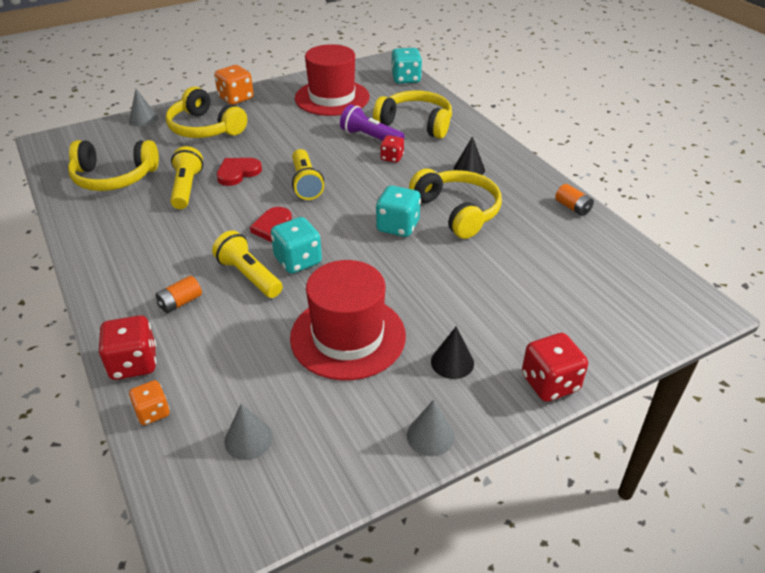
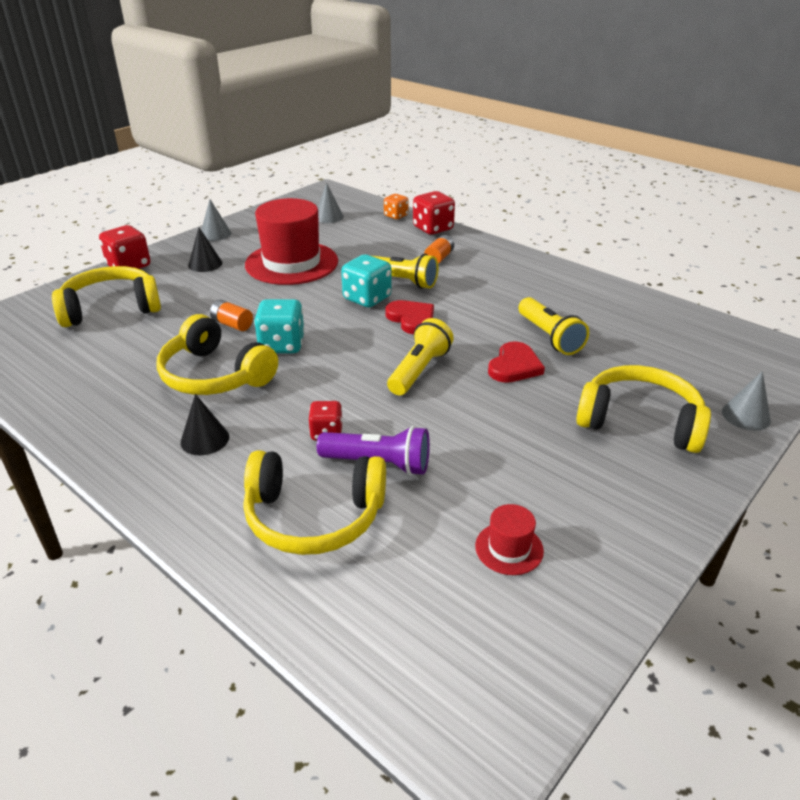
camera: 160 degrees right, 5 degrees down
yellow headphones [68,140,159,191] -> yellow headphones moved to [52,266,161,327]
orange dice [214,65,254,105] -> none
yellow flashlight [292,149,324,200] -> yellow flashlight turned 60 degrees clockwise [387,318,454,395]
red hat [295,44,370,116] -> red hat [475,504,544,575], size x0.43
turquoise dice [391,48,422,84] -> none
orange battery [555,184,594,216] -> orange battery moved to [210,300,253,331]

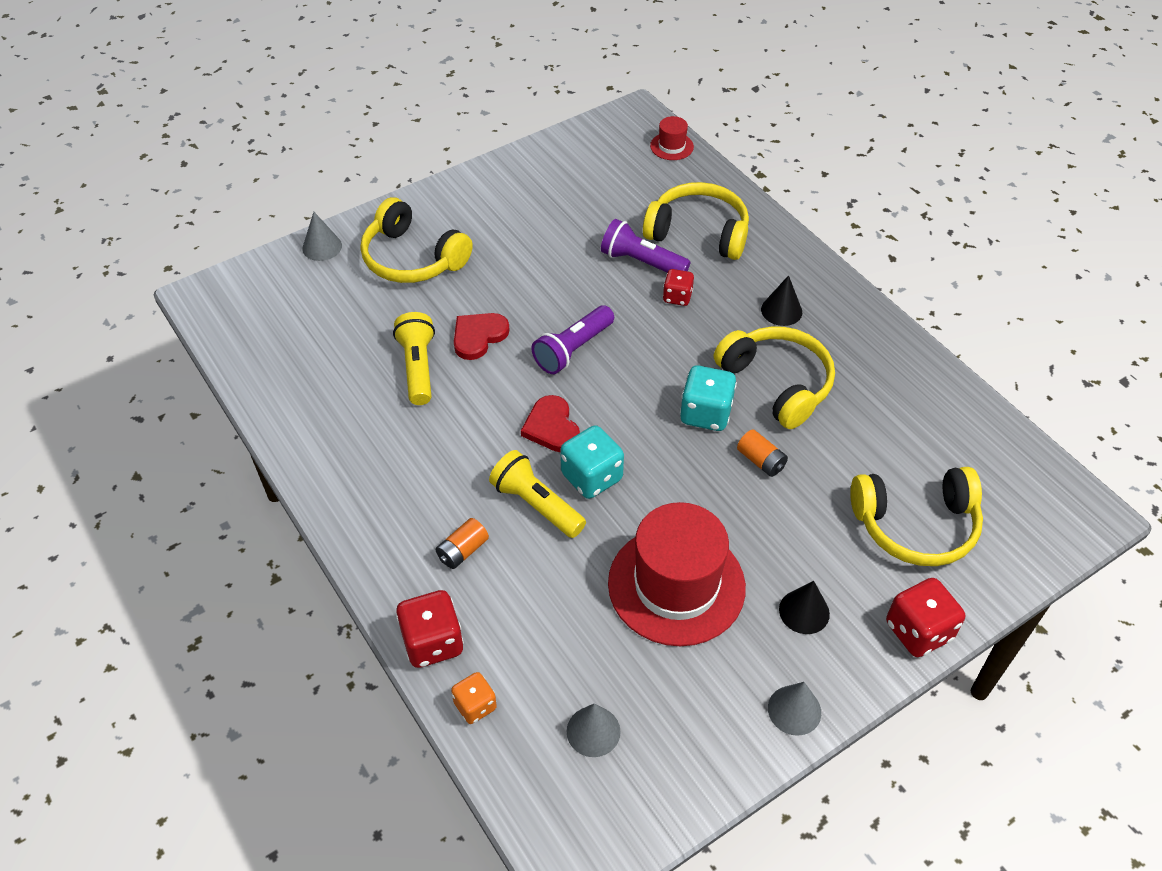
camera: 165 degrees left, 15 degrees up
yellow flashlight [387,318,454,395] -> purple flashlight [531,305,614,374]
red hat [475,504,544,575] -> red hat moved to [650,116,694,160]

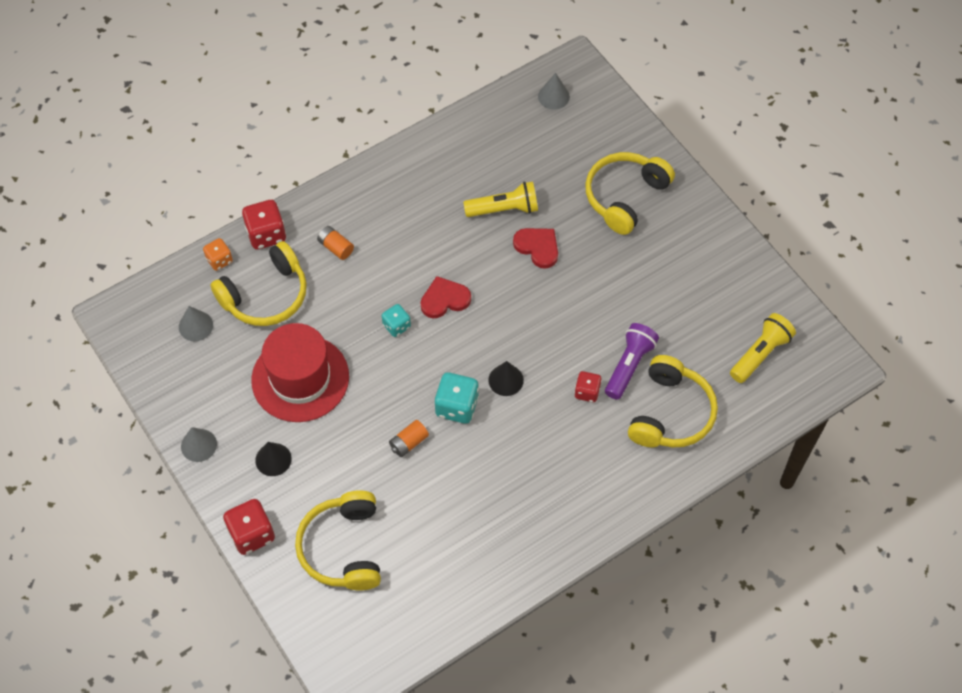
camera: 90 degrees right, 10 degrees up
grey cone [302,212,342,261] -> grey cone moved to [538,73,570,109]
yellow flashlight [489,450,586,538] -> yellow flashlight moved to [730,313,796,383]
purple flashlight [531,305,614,374] -> none
turquoise dice [560,425,624,499] -> turquoise dice [382,304,411,337], size x0.62
red hat [650,116,694,160] -> none
yellow headphones [714,326,835,429] -> yellow headphones moved to [211,241,307,326]
black cone [761,275,802,326] -> black cone moved to [488,361,524,396]

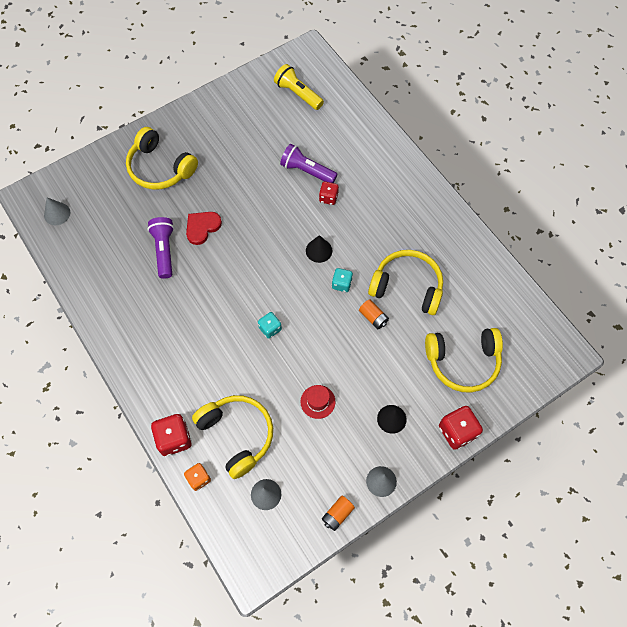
camera: 90 degrees left, 5 degrees up
red hat [251,323,349,422] -> red hat [300,385,336,419], size x0.43
orange battery [317,226,354,260] -> orange battery moved to [322,496,355,531]
red heart [420,276,471,318] -> none
turquoise dice [435,372,479,424] -> turquoise dice [332,268,353,292], size x0.62
yellow flashlight [463,181,538,217] -> purple flashlight [148,217,174,279]
yellow headphones [628,355,718,448] -> yellow headphones moved to [368,250,443,315]

